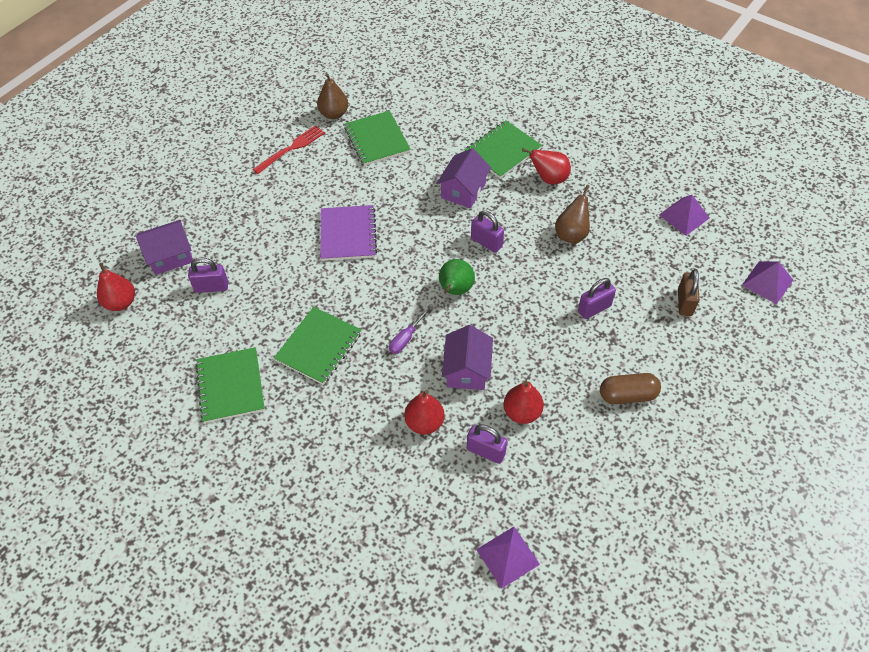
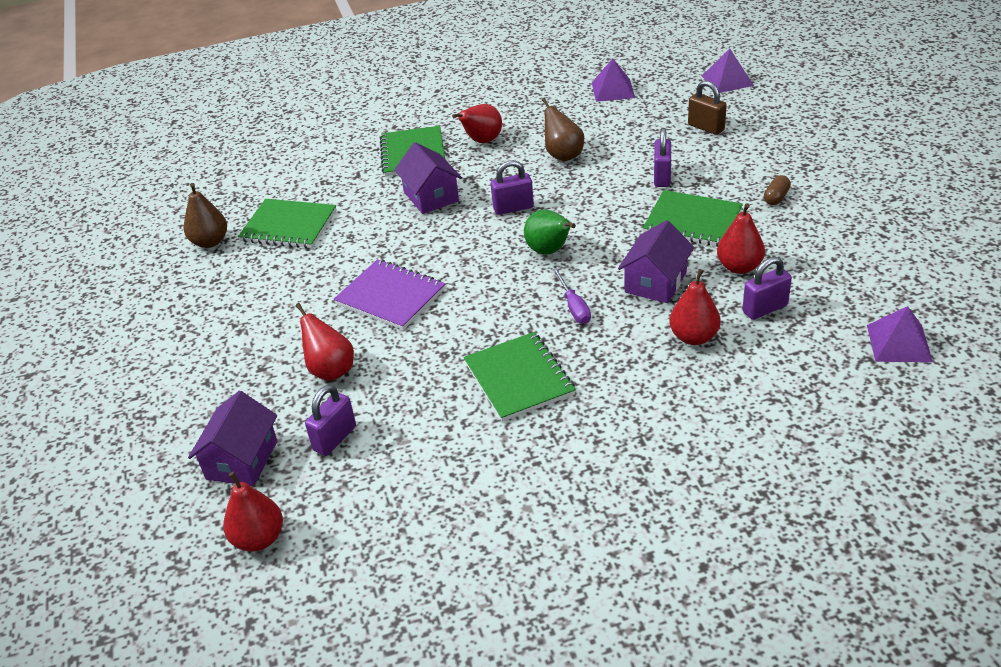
camera: 50 degrees left, 15 degrees down
green notebook [195,347,265,423] -> green notebook moved to [643,190,743,247]
red fork [253,125,325,174] -> none
purple house [442,325,493,390] -> purple house turned 75 degrees clockwise [618,220,694,303]
brown capsule [600,373,661,404] -> brown capsule [764,175,791,205], size x0.60
none -> red pear [295,303,354,381]

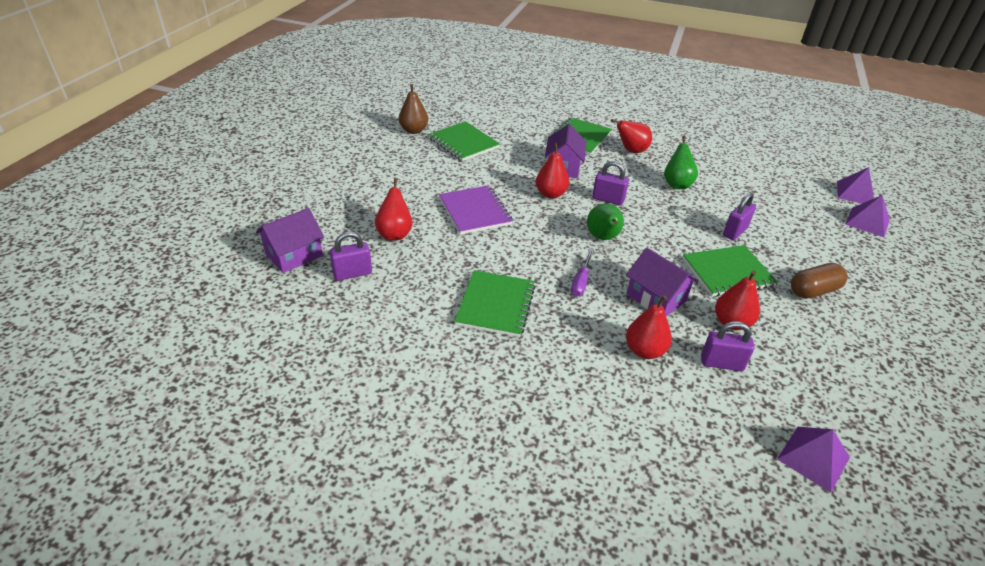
camera: 30 degrees right, 0 degrees up
red pear [223,472,283,552] -> red pear moved to [536,143,569,199]
brown pear [542,98,584,161] -> green pear [664,136,698,189]
purple pyramid [592,58,635,102] -> purple pyramid moved to [846,195,890,237]
purple house [618,220,694,303] -> purple house turned 75 degrees clockwise [626,247,698,316]
green notebook [643,190,743,247] -> green notebook turned 75 degrees counterclockwise [683,245,778,296]
brown padlock [688,81,727,135] -> none
brown capsule [764,175,791,205] -> brown capsule [791,263,848,299], size x1.66

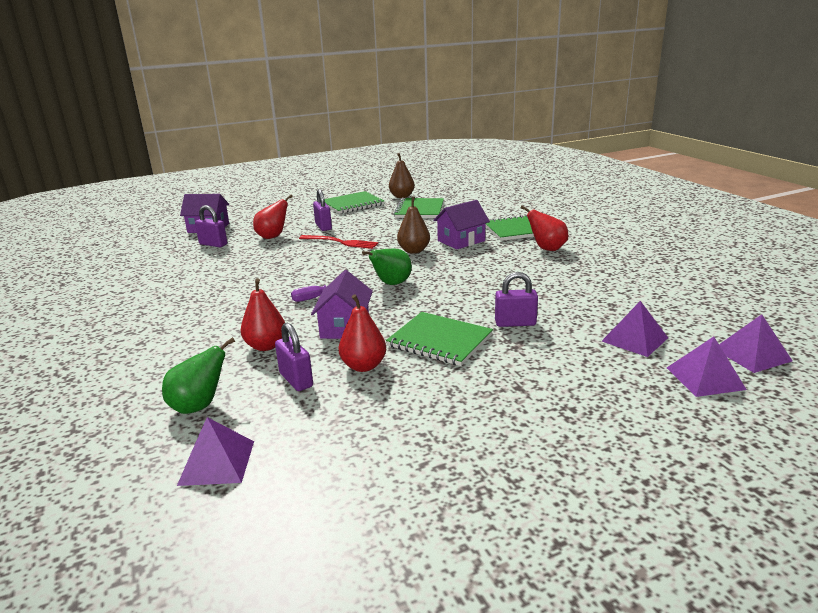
camera: 50 degrees right, 15 degrees down
purple notebook [439,185,513,235] -> red fork [299,235,378,249]
green notebook [455,270,535,337] -> green notebook moved to [325,191,384,214]
red pear [536,143,569,199] -> brown pear [397,197,430,254]
purple padlock [592,161,629,205] -> purple padlock moved to [313,189,332,231]
green pear [664,136,698,189] -> green pear moved to [162,337,235,414]
brown capsule [791,263,848,299] -> none
none -> purple pyramid [602,301,668,357]

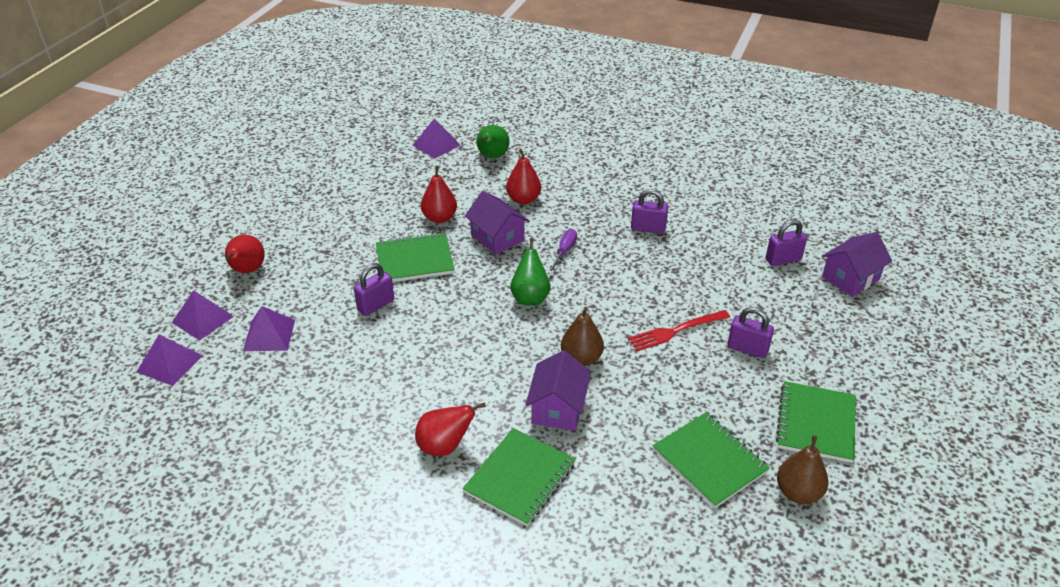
camera: 135 degrees right, 15 degrees up
red pear [253,195,293,239] -> red pear moved to [225,235,265,273]
purple padlock [275,323,313,391] -> purple padlock moved to [631,189,668,234]

